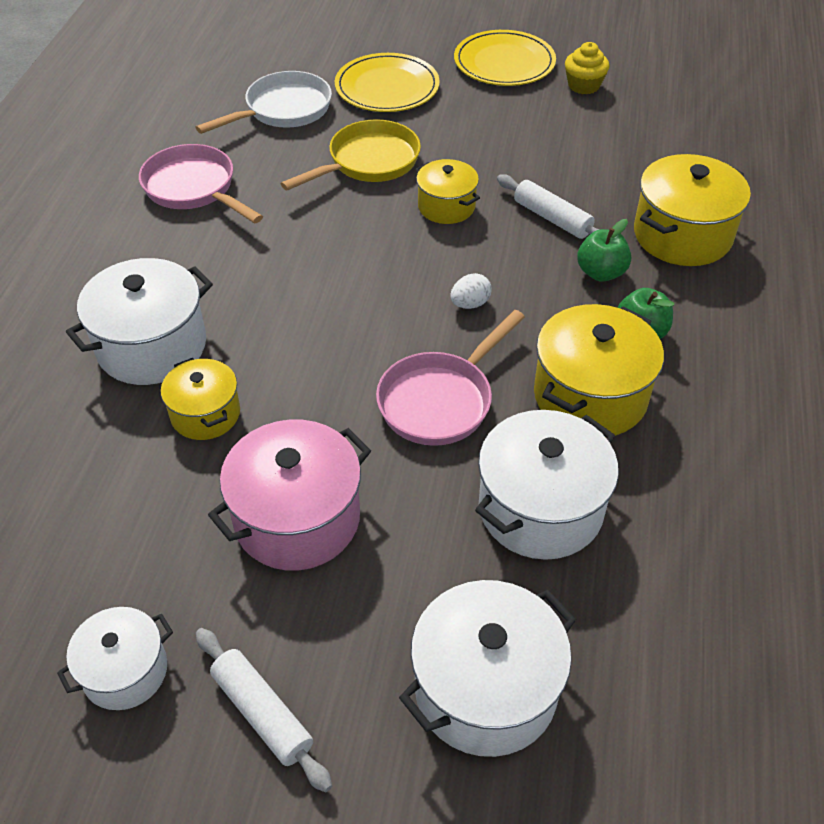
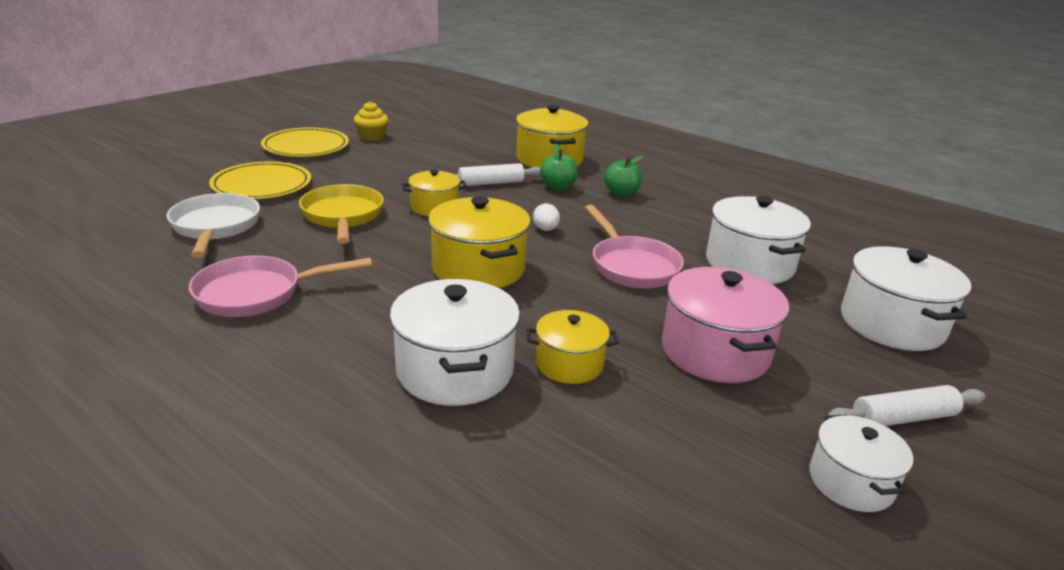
camera: 65 degrees left, 20 degrees down
yellow pot [534,304,664,436] -> yellow pot moved to [428,196,531,288]

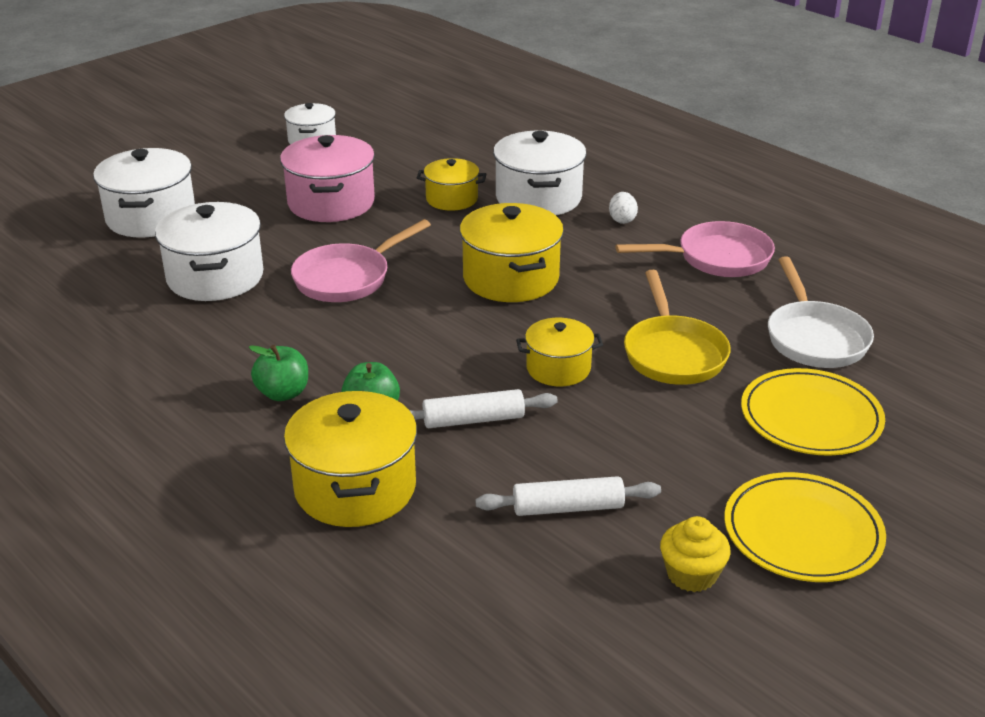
camera: 170 degrees left, 5 degrees up
white egg [533,203,560,231] -> white egg moved to [609,192,638,224]
pink pan [585,205,684,289] -> pink pan turned 120 degrees counterclockwise [291,219,431,302]
white rolling pin [827,385,986,426] -> white rolling pin moved to [475,476,661,516]

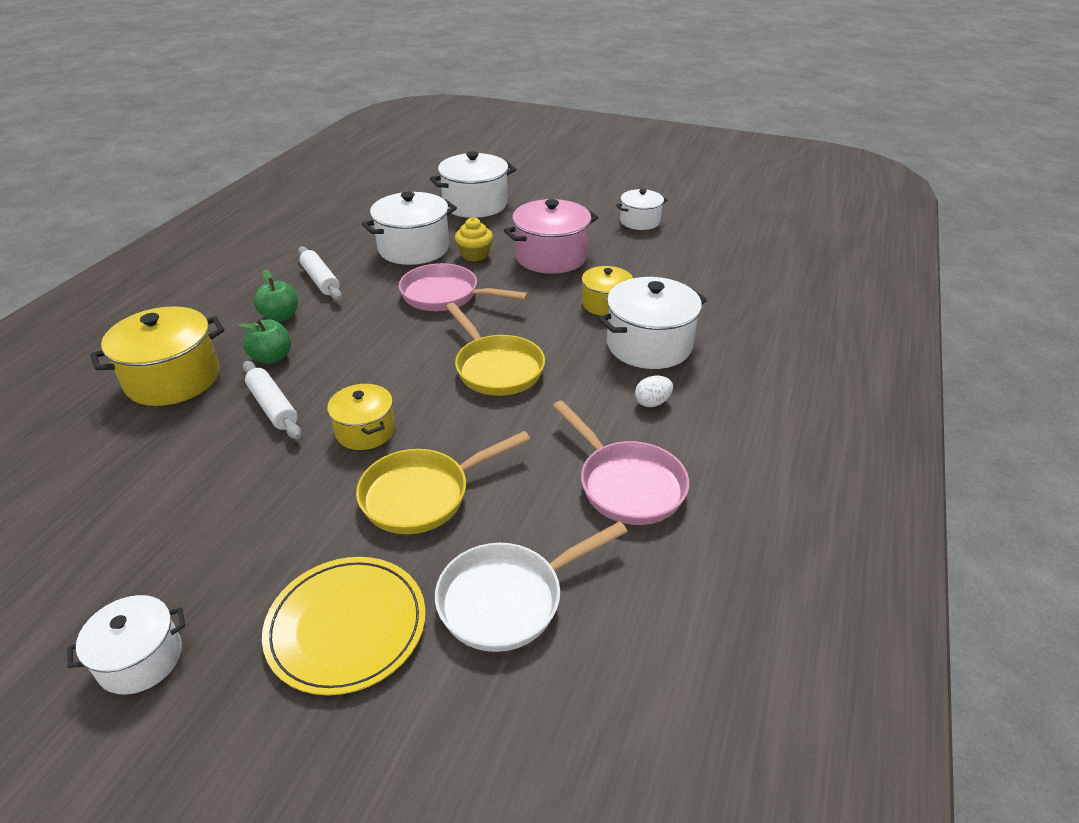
camera: 65 degrees right, 5 degrees up
yellow pot [460,203,564,302] -> yellow pan [446,303,545,396]
white rolling pin [475,476,661,516] -> white rolling pin moved to [298,246,342,300]
yellow cupcake [660,516,731,592] -> yellow cupcake moved to [455,217,493,261]
yellow plate [724,472,886,582] -> white pot [67,595,185,695]

